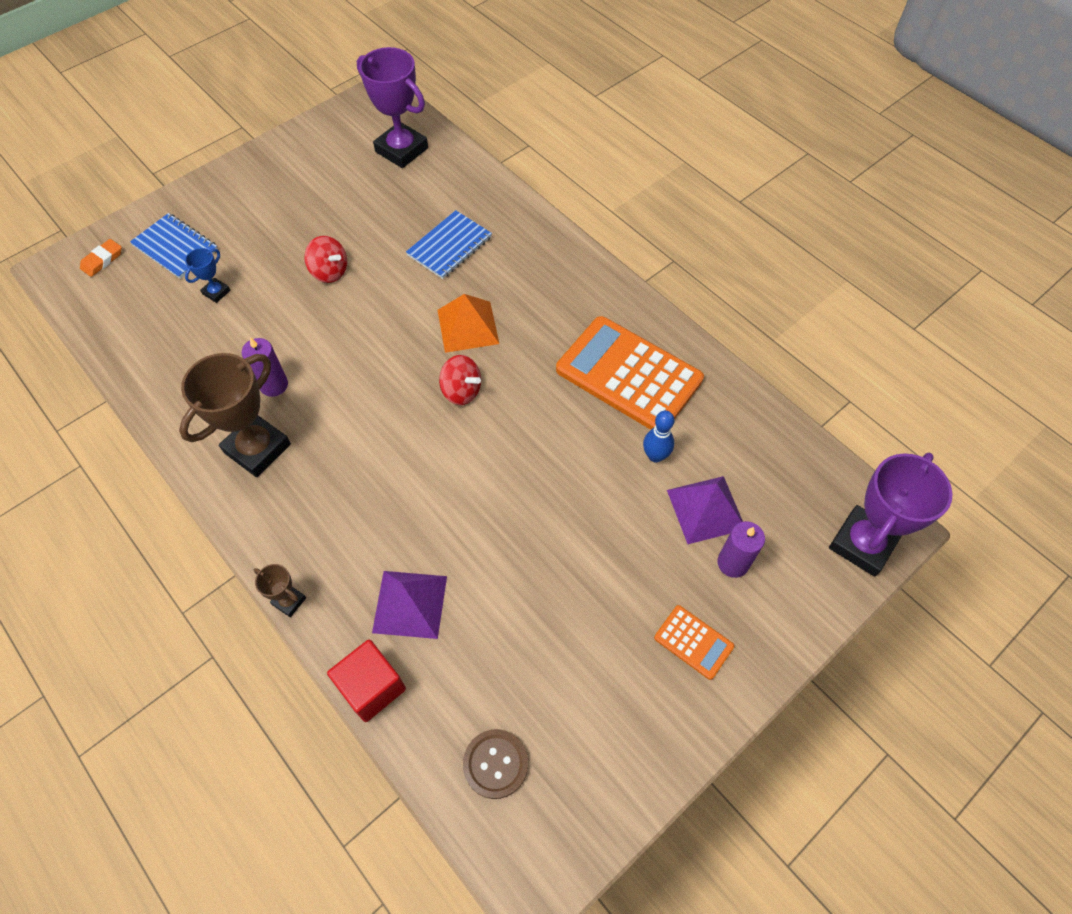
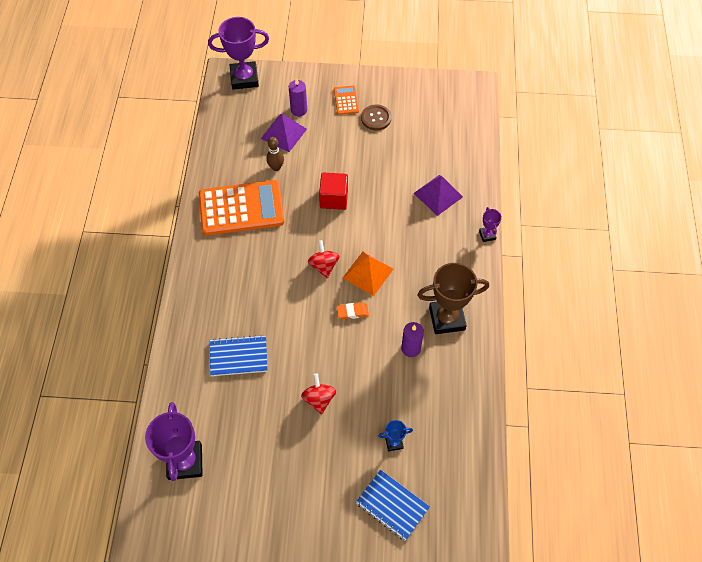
camera: 135 degrees left, 0 degrees up
orange eraser [80,239,122,277] -> orange eraser moved to [337,302,369,319]
blue notebook [130,213,218,279] -> blue notebook turned 45 degrees counterclockwise [356,470,430,541]
brown trophy [253,564,306,617] -> purple trophy [479,207,502,242]
red cube [327,640,406,722] -> red cube moved to [319,172,348,210]
orange pyramid [438,294,499,353] -> orange pyramid moved to [343,252,393,296]
brown button [463,729,528,799] -> brown button moved to [361,104,392,130]
orange calculator [556,316,704,430] -> orange calculator turned 90 degrees counterclockwise [199,180,285,235]
blue bowling pin [643,411,674,462] -> brown bowling pin [266,137,284,171]

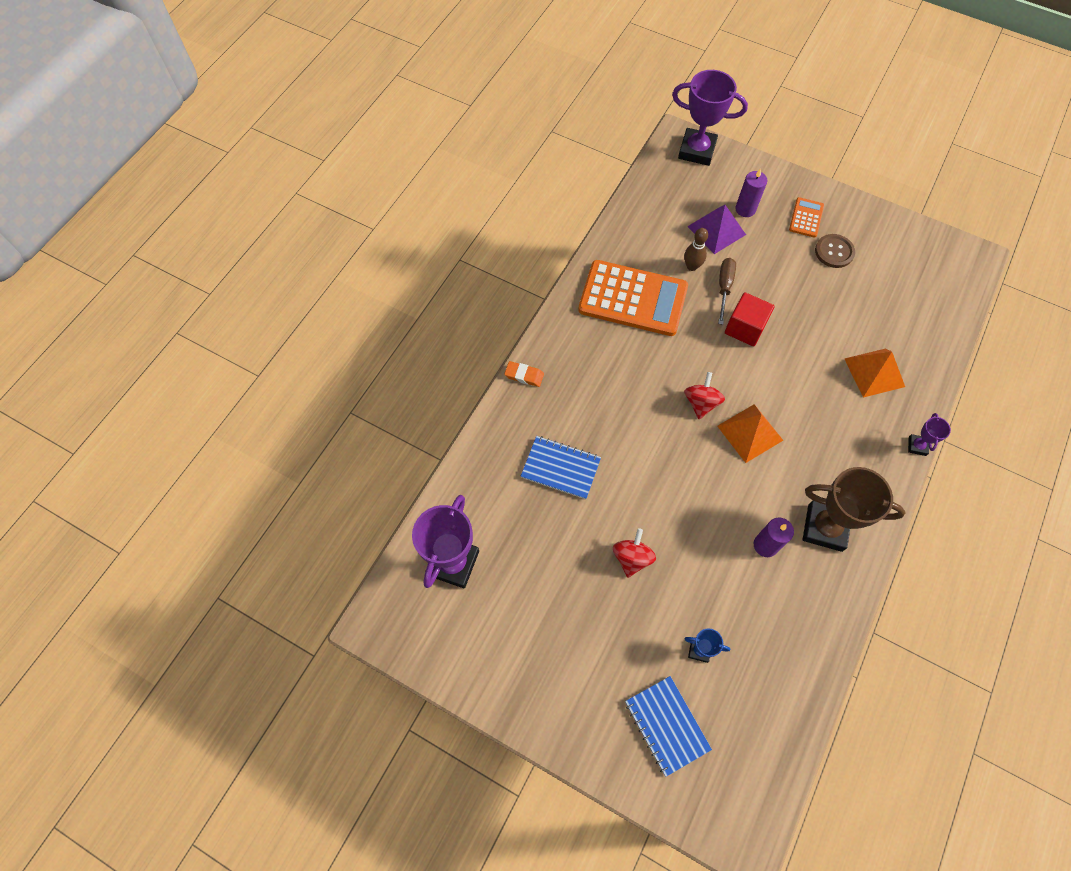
camera: 25 degrees right, 5 degrees up
orange eraser [337,302,369,319] -> orange eraser moved to [504,361,544,387]
purple pyramid [414,175,463,216] -> orange pyramid [844,349,905,397]
none -> brown screwdriver [718,258,736,325]

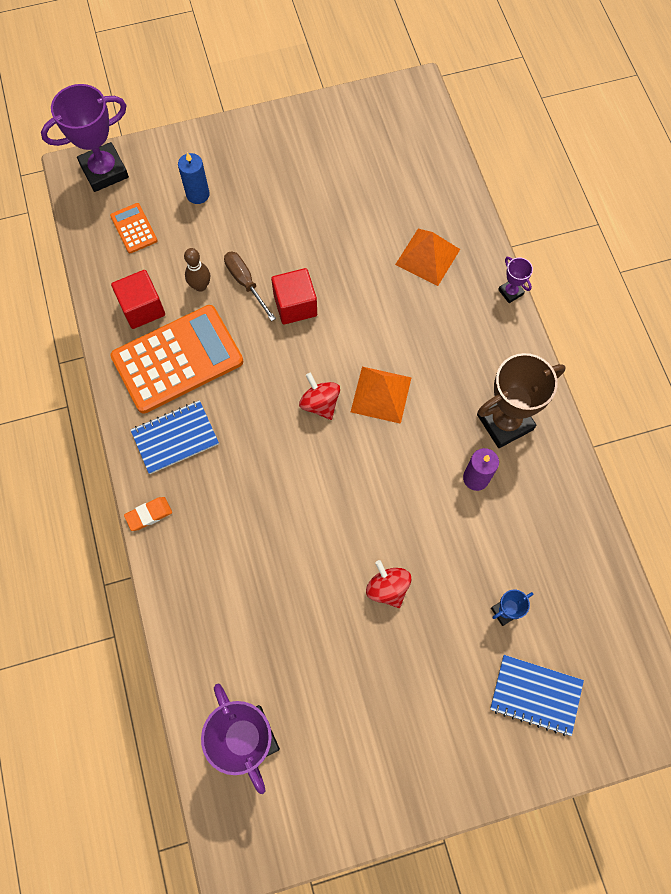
camera: 45 degrees left, 5 degrees up
blue notebook [521,436,601,499] -> blue notebook moved to [131,400,219,474]
purple pyramid [687,205,746,254] -> none
purple candle [735,168,767,217] -> blue candle [178,152,210,204]
orange calculator [789,197,824,238] -> orange calculator moved to [110,203,158,253]
brown button [815,234,855,268] -> none
none -> red cube [111,270,165,329]

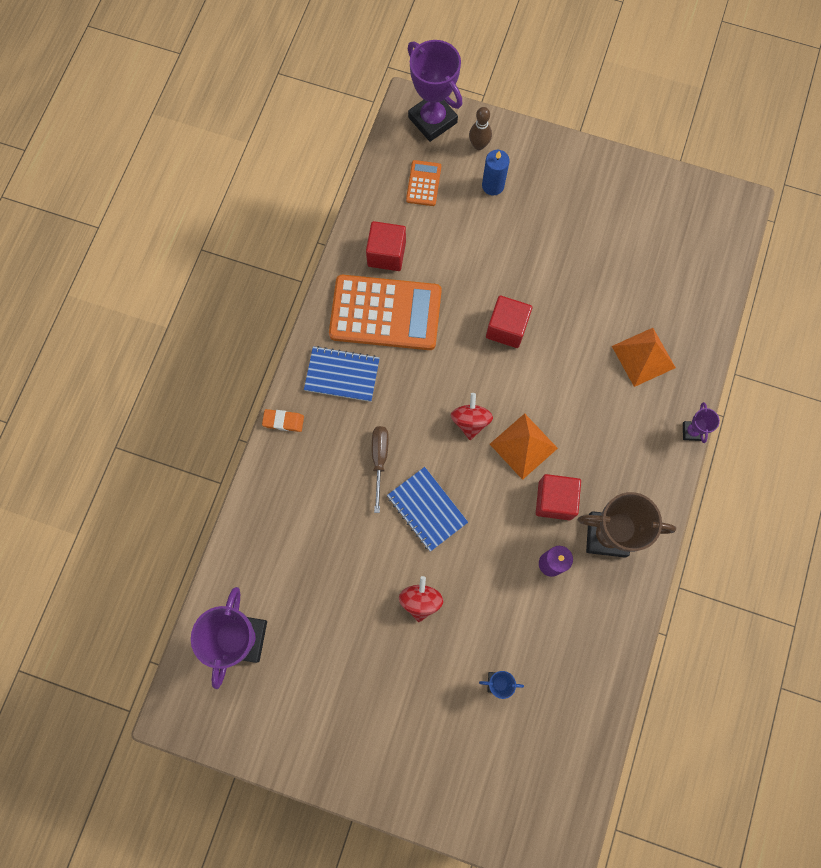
camera: 35 degrees right, 5 degrees up
purple trophy [41,84,129,192] -> purple trophy turned 45 degrees clockwise [408,40,462,142]
brown bowling pin [184,248,210,292] -> brown bowling pin moved to [469,107,492,150]
brown screwdriver [224,252,276,321] -> brown screwdriver moved to [372,426,389,513]
blue notebook [490,655,584,736] -> blue notebook moved to [387,467,468,552]
none -> red cube [536,474,581,520]

